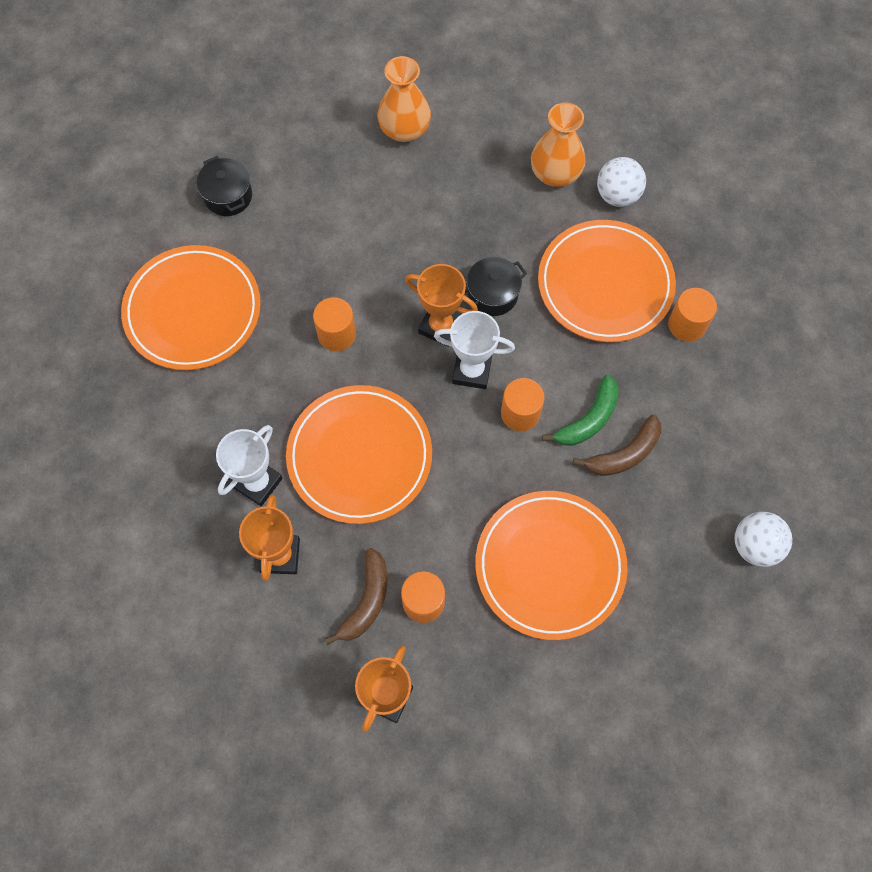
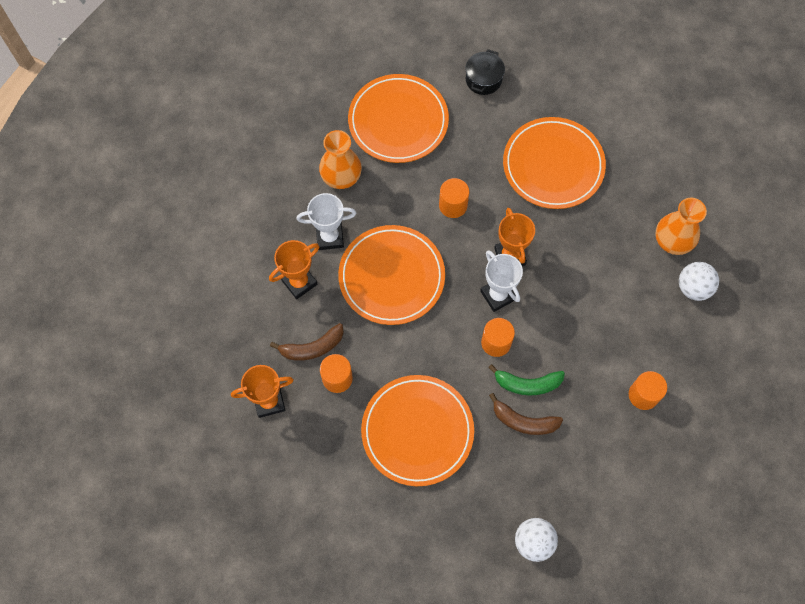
camera: 50 degrees right, 0 degrees up
orange vase [377,56,431,142] -> orange vase moved to [319,130,362,189]
black pot [465,257,527,316] -> none
orange plate [538,220,676,342] -> orange plate moved to [503,117,606,209]

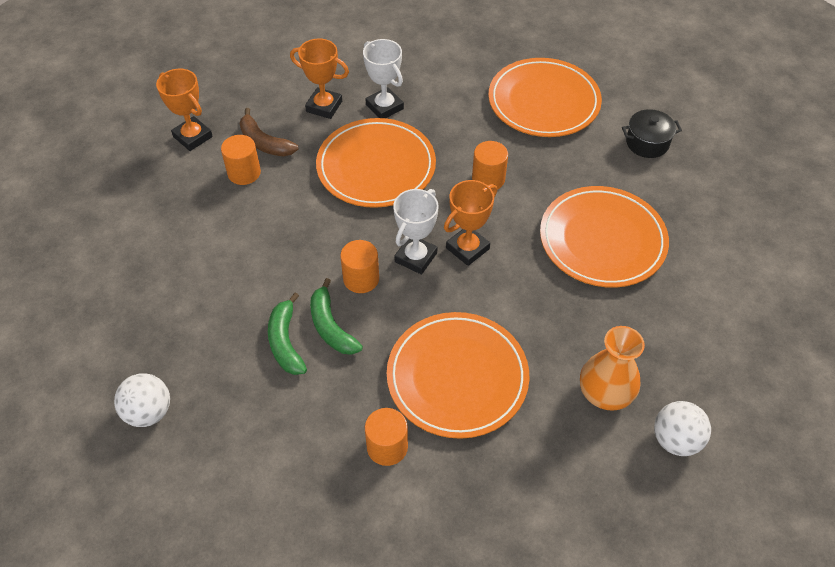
camera: 60 degrees right, 15 degrees down
orange vase [319,130,362,189] -> none
orange plate [361,375,474,486] -> orange plate moved to [387,312,529,439]
brown banana [489,393,563,435] -> green banana [268,293,307,375]
white ball [679,262,719,301] -> white ball moved to [654,401,711,456]

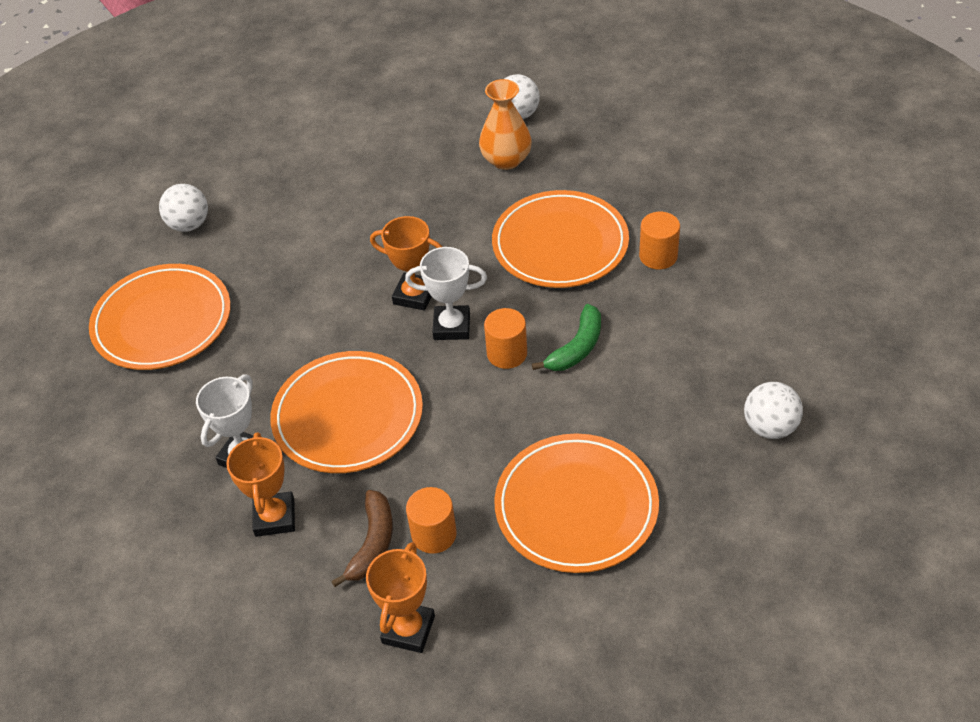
camera: 115 degrees left, 5 degrees down
green banana [268,293,307,375] -> none
orange cylinder [472,141,508,191] -> none
orange plate [540,186,669,288] -> orange plate moved to [494,433,659,573]
black pot [622,109,682,158] -> white ball [159,184,208,232]

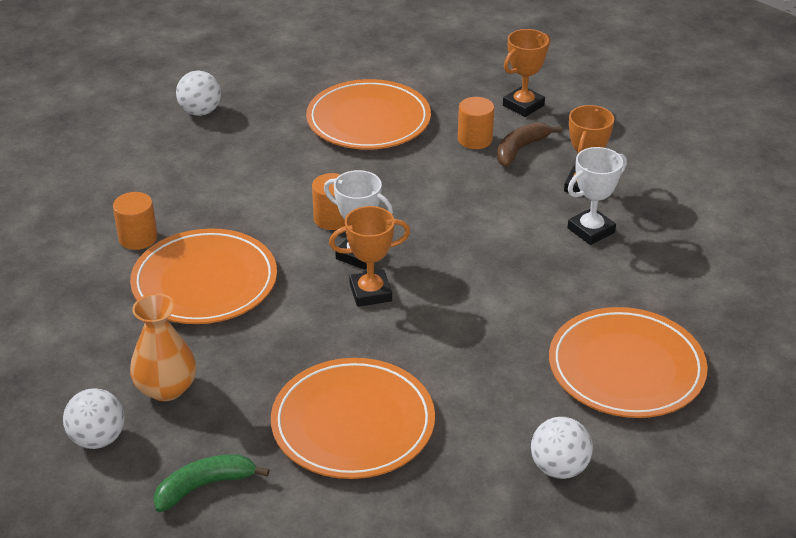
camera: 155 degrees left, 10 degrees down
orange plate [270,351,423,473] -> orange plate moved to [271,358,435,479]
orange trophy [370,216,442,310] -> orange trophy turned 60 degrees counterclockwise [329,206,410,307]
green banana [532,304,601,371] -> green banana moved to [154,454,270,512]

